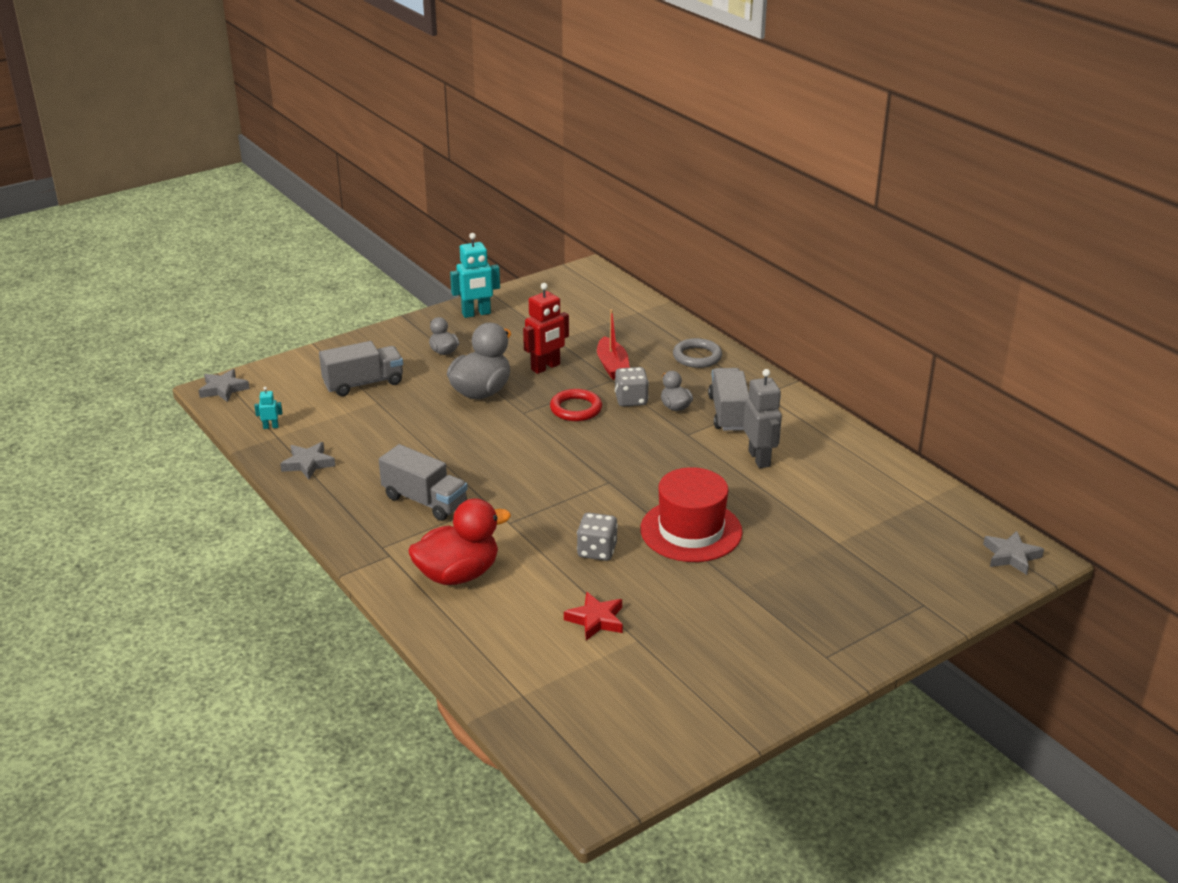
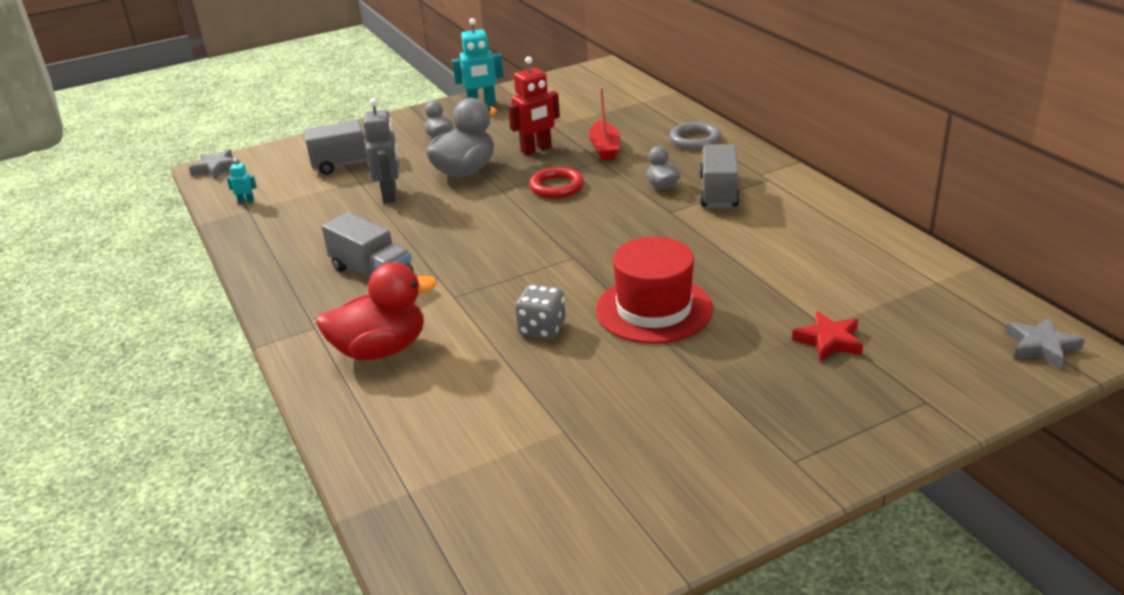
camera: 10 degrees right, 0 degrees up
grey star [280,442,335,480] -> none
red star [564,592,623,641] -> red star moved to [792,311,863,362]
grey dice [615,367,649,407] -> none
grey robot [743,369,782,468] -> grey robot moved to [363,98,399,203]

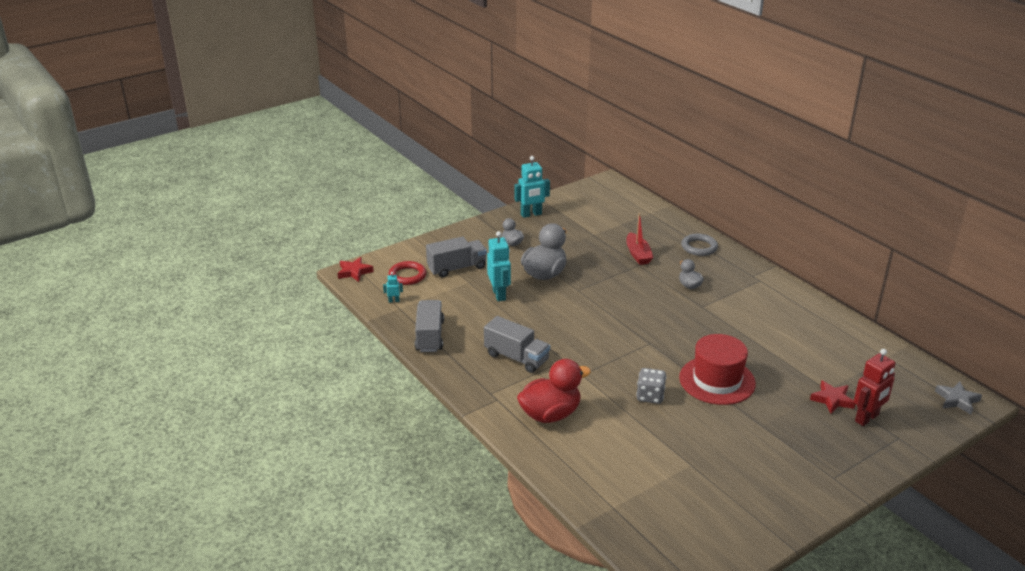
camera: 10 degrees left, 0 degrees up
grey star [189,150,240,180] -> red star [337,257,374,282]
grey robot [363,98,399,203] -> turquoise robot [487,231,511,301]
red robot [508,56,560,155] -> red robot moved to [854,349,896,426]
red ring [529,167,584,199] -> red ring moved to [389,261,427,285]
grey truck [699,144,740,208] -> grey truck moved to [415,300,444,352]

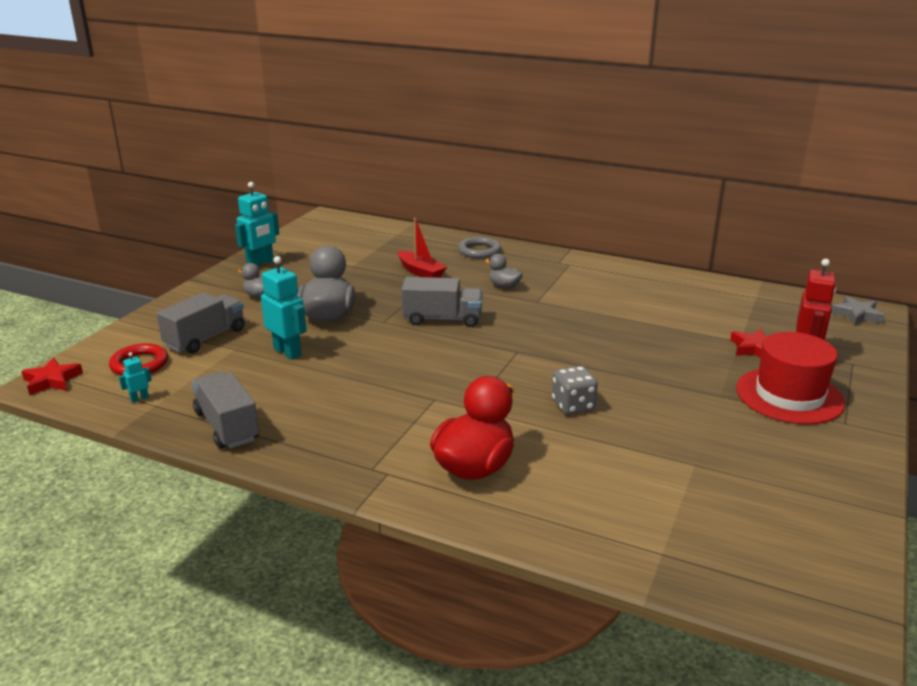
camera: 30 degrees left, 5 degrees down
grey truck [484,316,550,373] -> grey truck moved to [401,277,483,327]
red hat [679,334,756,405] -> red hat moved to [736,332,845,424]

